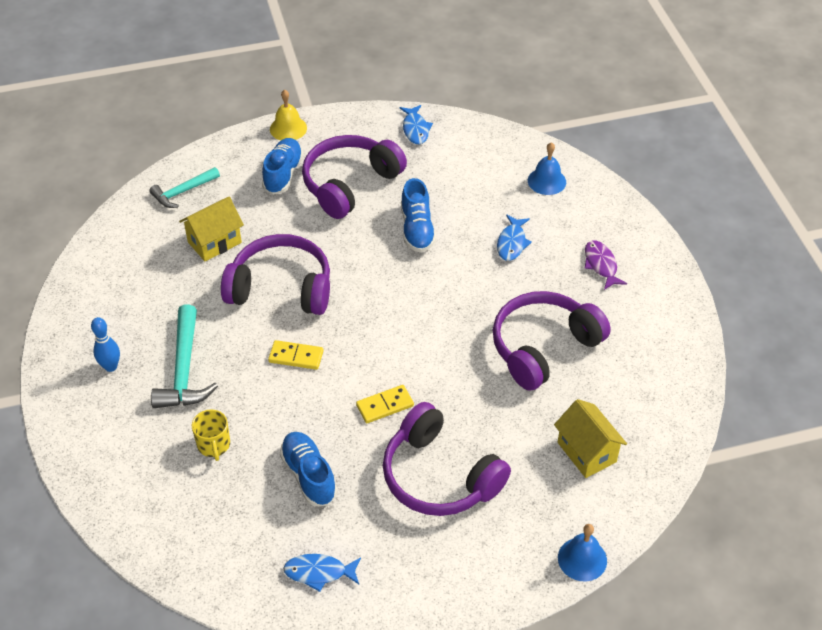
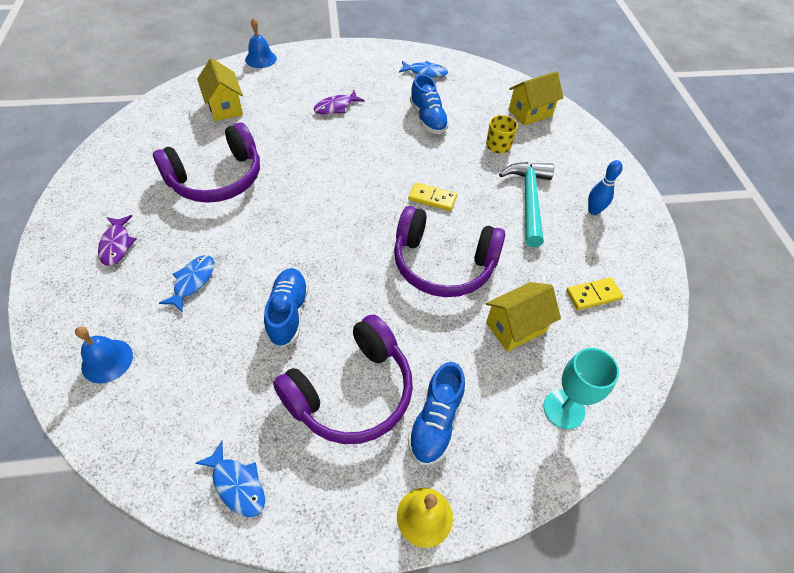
camera: 175 degrees left, 5 degrees up
turquoise hammer [149,167,220,208] -> turquoise goblet [544,348,619,429]
yellow domino [356,385,414,423] -> yellow domino moved to [566,277,623,310]
purple headphones [383,402,511,516] -> purple fish [314,90,365,114]
blue fish [400,105,433,145] -> blue fish turned 135 degrees clockwise [195,441,265,517]
none -> yellow house [509,71,563,126]

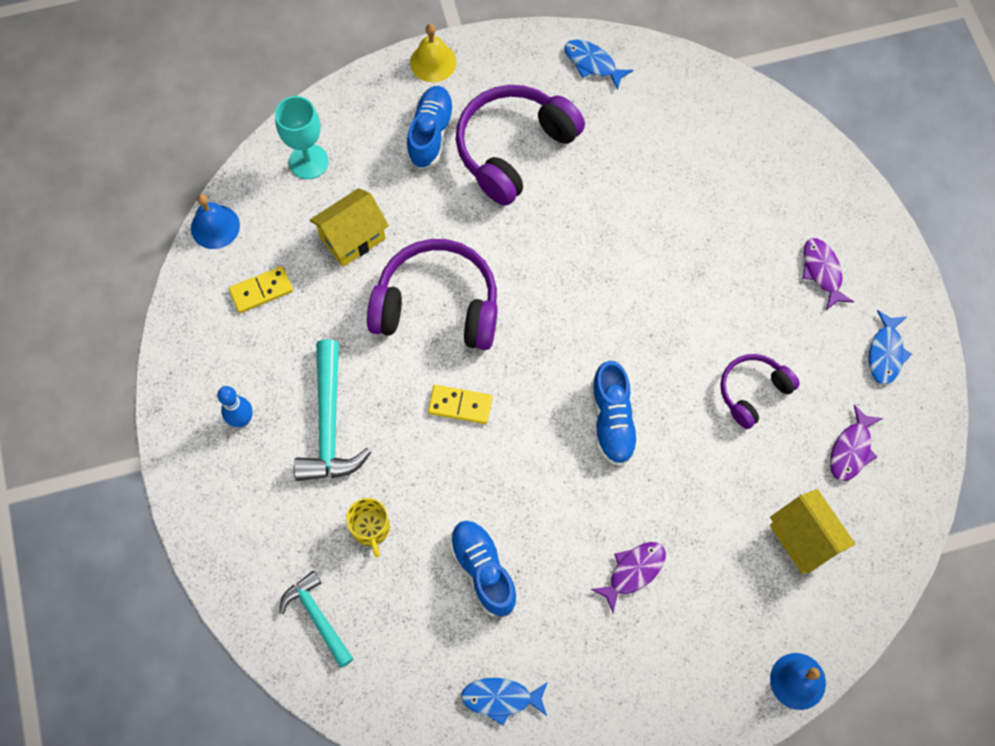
camera: 175 degrees right, 15 degrees up
blue bell [75,326,133,383] -> blue bell moved to [191,194,240,249]
purple headphones [153,122,260,203] -> purple headphones [720,354,800,429], size x0.56
blue fish [159,255,214,313] -> blue fish moved to [869,310,912,385]
blue shoe [264,268,309,348] -> blue shoe moved to [591,361,639,466]
yellow house [509,71,563,126] -> turquoise hammer [279,571,353,668]
none -> purple fish [830,405,883,481]

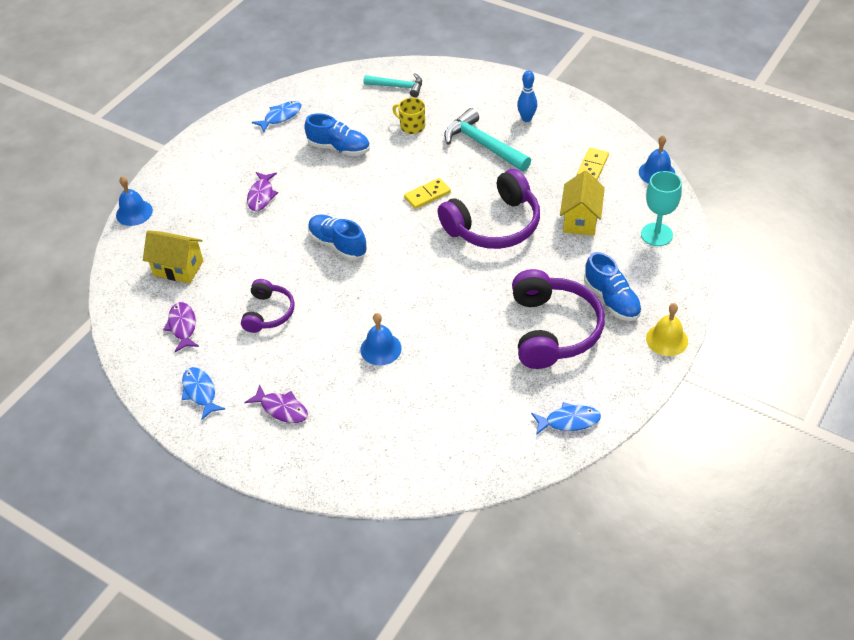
camera: 140 degrees right, 20 degrees down
none -> blue bell [360,313,402,365]

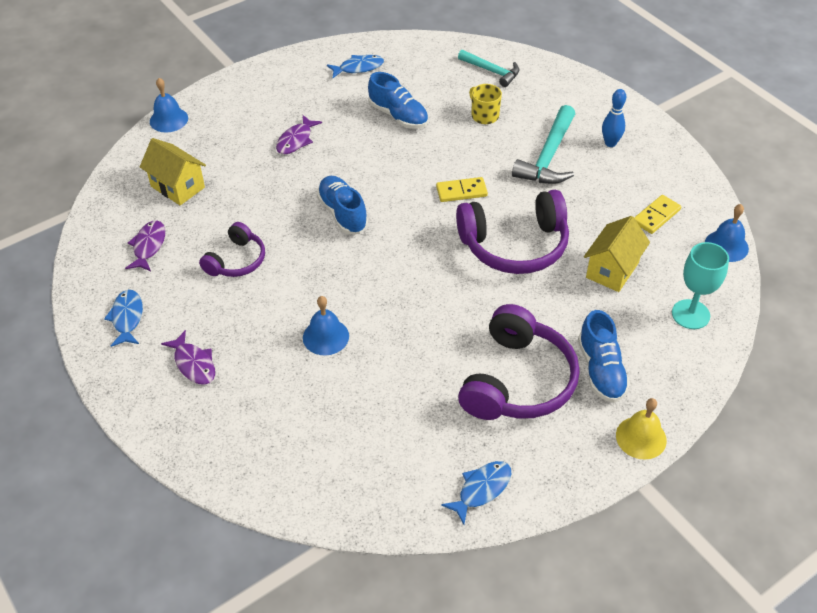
camera: 20 degrees right, 0 degrees up
turquoise hammer [444,108,531,171] -> turquoise hammer turned 135 degrees counterclockwise [512,105,575,184]
blue fish [531,402,601,435] -> blue fish turned 60 degrees counterclockwise [441,461,511,525]

